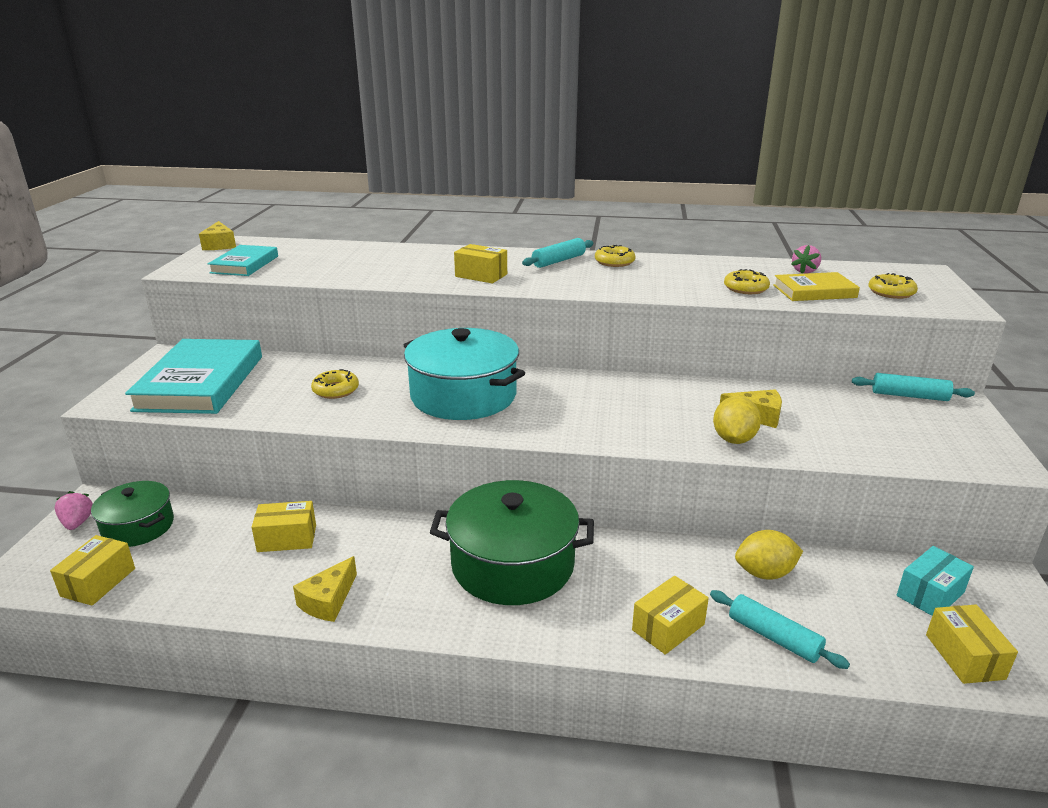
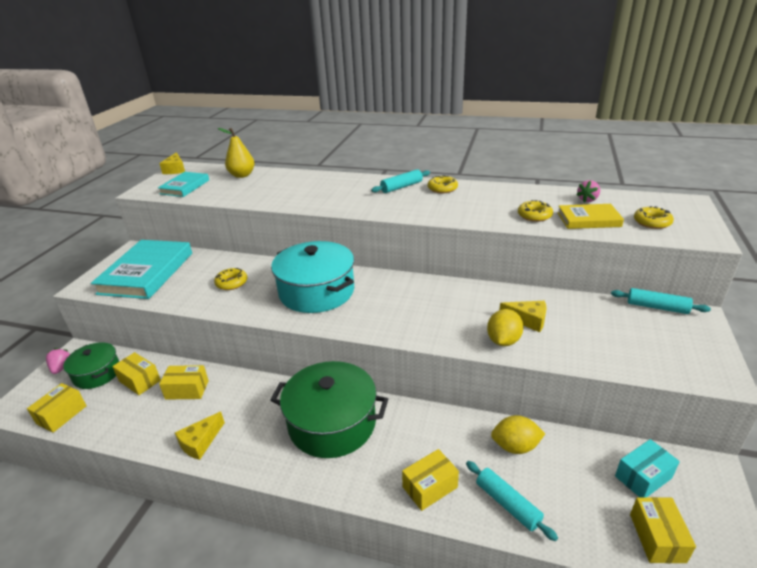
camera: 10 degrees right, 5 degrees up
yellow box [454,244,507,283] -> yellow box moved to [112,352,161,395]
none -> yellow pear [218,128,255,178]

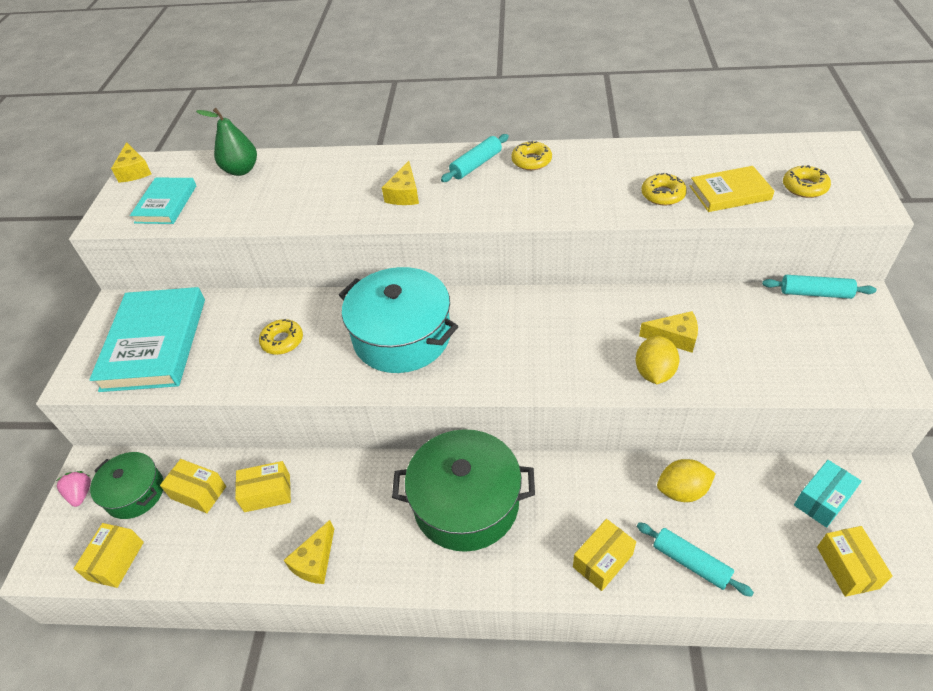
camera: 10 degrees left, 15 degrees up
yellow pear [218,128,255,178] -> green pear [196,108,257,176]
pink strawberry [576,180,600,202] -> none
none -> yellow cheese [382,161,419,205]

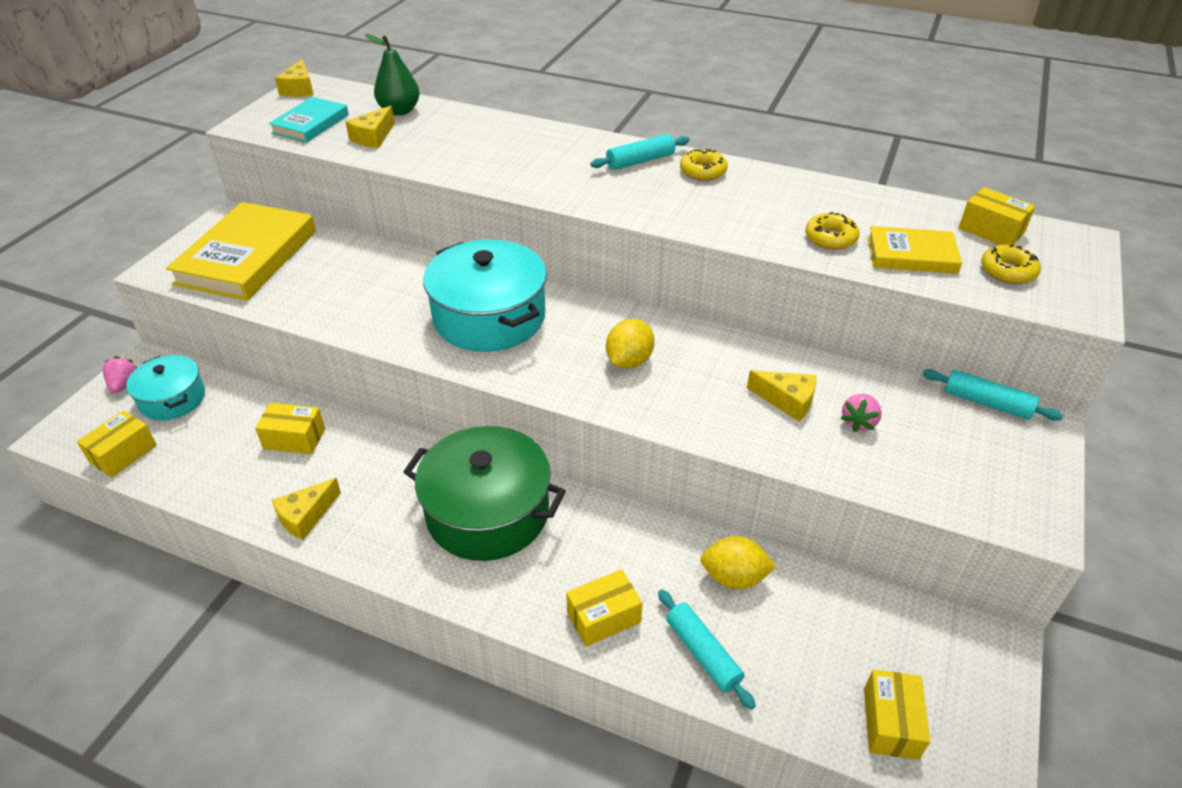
camera: 15 degrees right, 5 degrees down
turquoise book [89,287,205,392] -> yellow book [166,202,316,301]
green pot [90,452,163,519] -> turquoise pot [126,355,205,421]
yellow box [160,459,226,513] -> yellow box moved to [959,187,1036,245]
yellow donut [259,319,303,355] -> none
yellow cheese [382,161,419,205] -> yellow cheese moved to [345,105,395,148]
yellow lemon [635,336,680,384] -> yellow lemon moved to [606,319,655,368]
turquoise box [794,460,862,528] -> none
none -> pink strawberry [841,394,882,432]

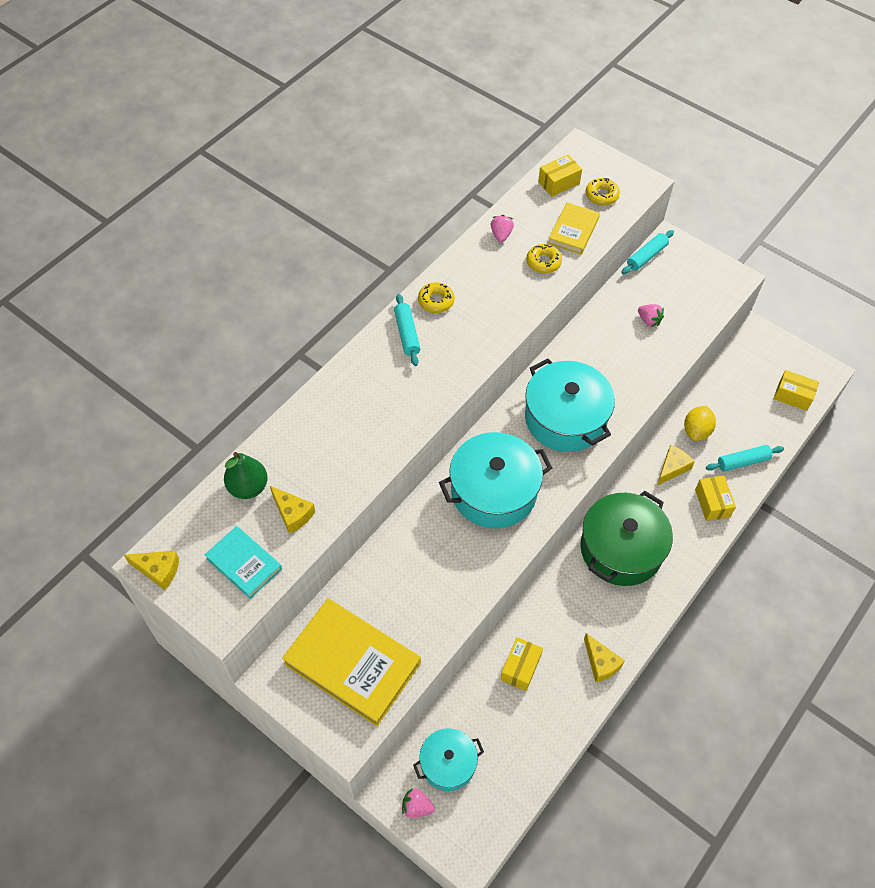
camera: 75 degrees left, 15 degrees up
yellow box [77,410,157,478] -> none
yellow lemon [606,319,655,368] -> turquoise pot [525,358,615,452]
yellow cheese [747,370,817,421] -> yellow cheese moved to [657,445,695,486]
none -> pink strawberry [491,215,514,243]

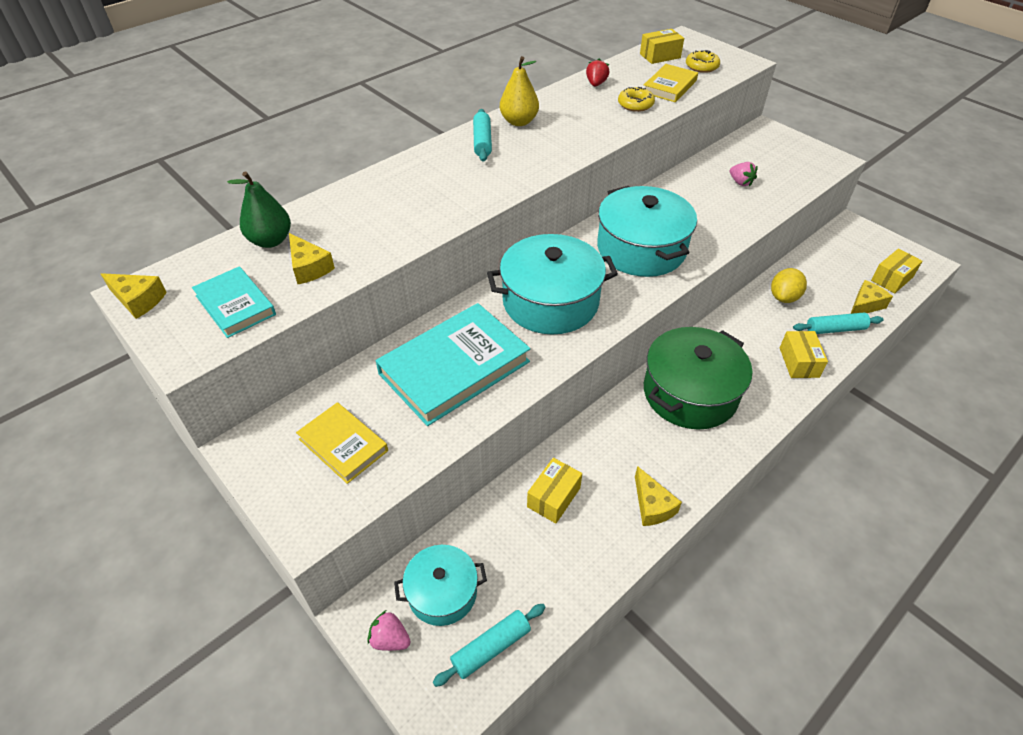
camera: 10 degrees right, 10 degrees down
yellow book [282,598,421,726] -> yellow book [296,402,388,484], size x0.56
yellow donut [418,282,455,313] -> yellow pear [500,56,539,126]
pink strawberry [491,215,514,243] -> red strawberry [586,58,609,87]
turquoise rolling pin [621,230,674,274] -> turquoise rolling pin moved to [433,604,546,687]
yellow cheese [657,445,695,486] -> yellow cheese moved to [850,280,893,314]
yellow box [774,370,819,411] -> yellow box turned 75 degrees counterclockwise [871,249,923,293]
none -> turquoise book [376,303,530,426]

